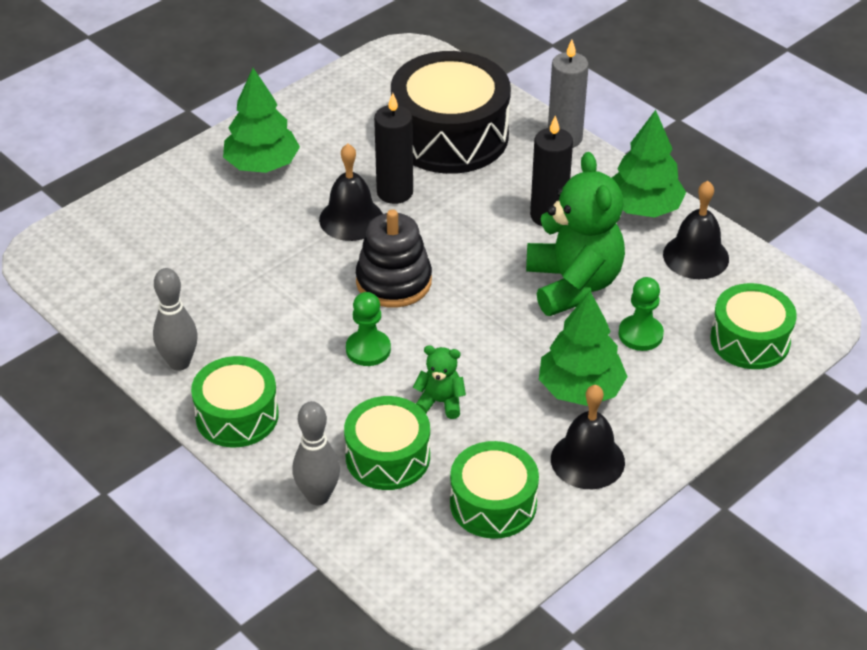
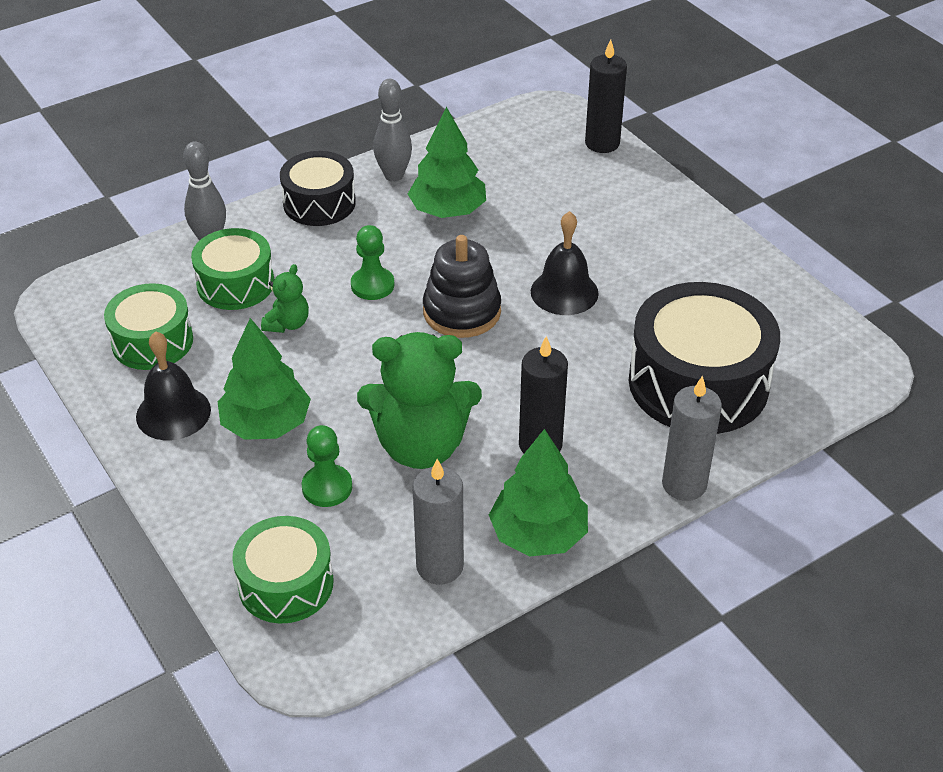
camera: 100 degrees right, 0 degrees up
green drum [191,356,279,448] -> black drum [280,151,356,226]
green tree [223,68,300,173] -> green tree moved to [408,107,486,218]
black candle [374,93,413,204] -> black candle moved to [585,39,627,153]
black bell [663,181,729,279] -> grey candle [413,459,464,585]

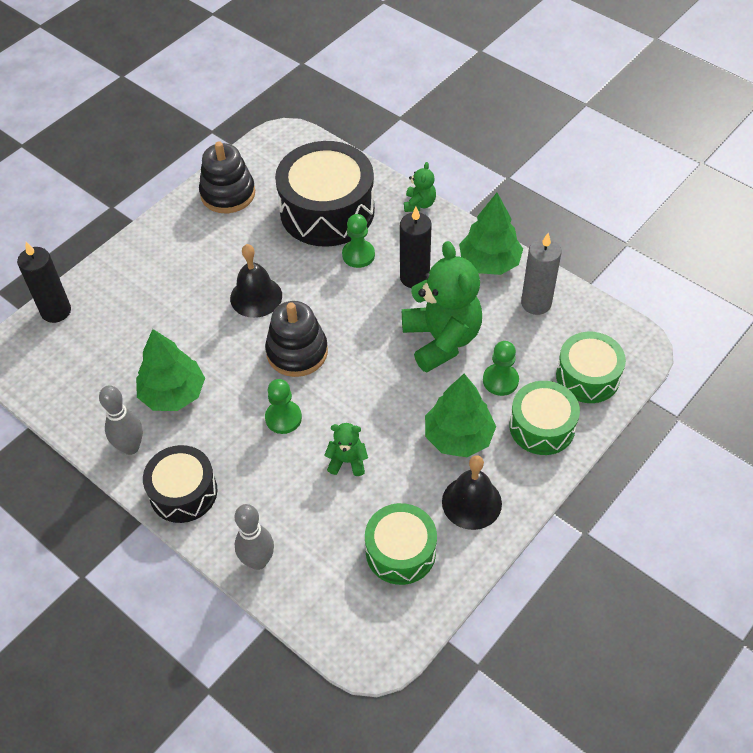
camera: 105 degrees left, 10 degrees up
green drum [191,228,274,310] -> green drum moved to [509,381,580,455]
grey candle [662,375,722,501] -> green teddy bear [404,162,436,212]
none -> black stacking toy [199,141,255,213]
none -> green pawn [342,214,375,268]

